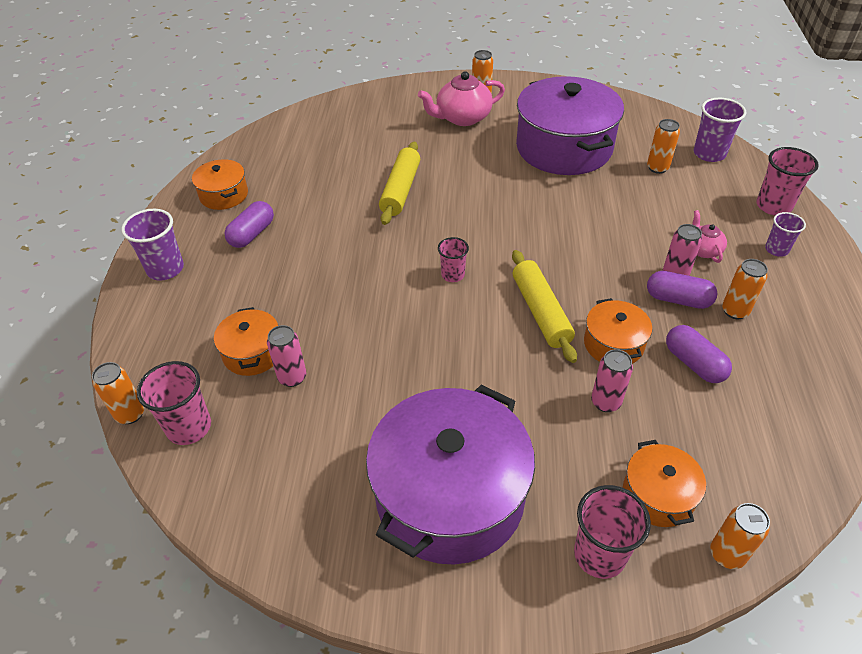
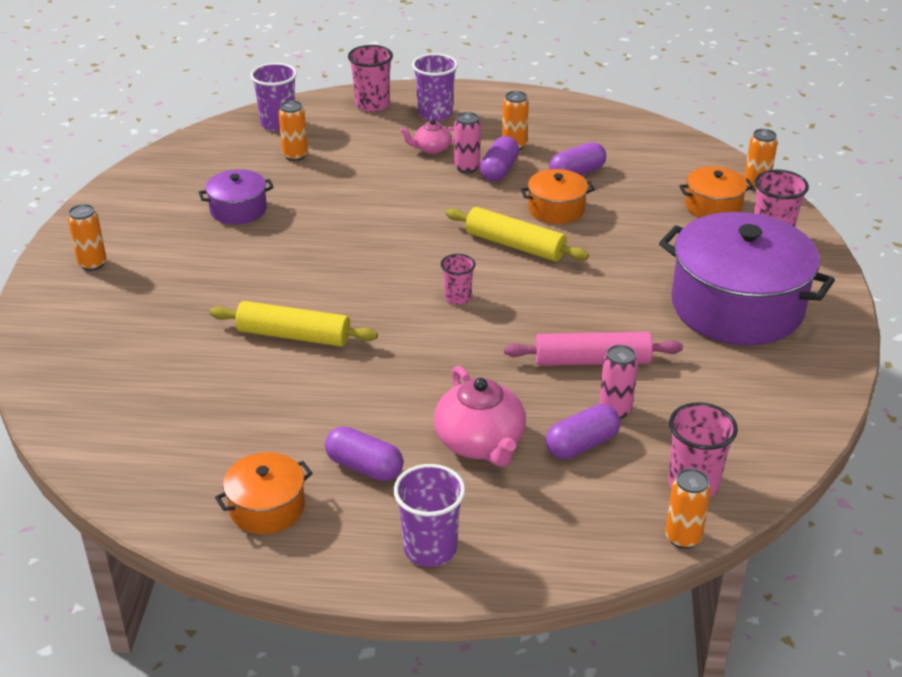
camera: 90 degrees left, 10 degrees down
orange pot [214,307,279,376] -> purple capsule [545,404,620,459]
pink teapot [418,71,505,126] -> pink teapot moved to [434,366,526,467]
yellow rolling pin [512,250,577,363] -> yellow rolling pin turned 45 degrees clockwise [446,207,589,262]
purple pot [516,76,624,175] -> purple pot [199,169,274,225], size x0.48
pink can [591,349,633,412] -> none
purple cup [765,212,806,257] -> purple cup [412,53,458,121], size x1.60
none -> pink rolling pin [504,332,683,366]

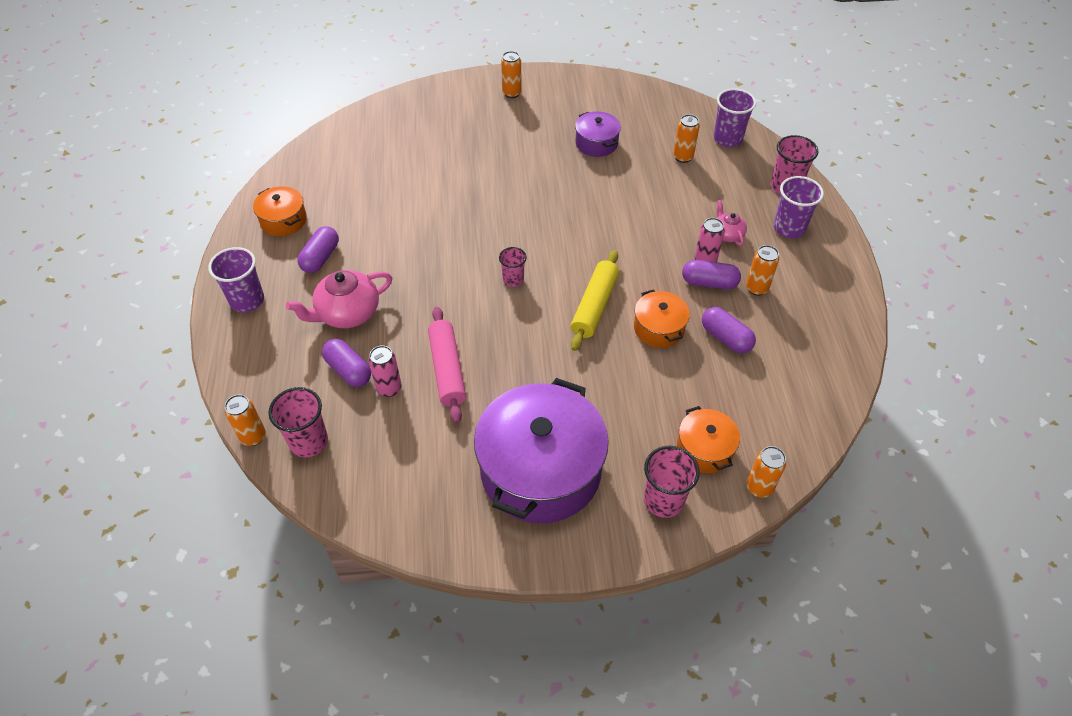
camera: 80 degrees right, 15 degrees up
yellow rolling pin [210,301,378,347] -> none

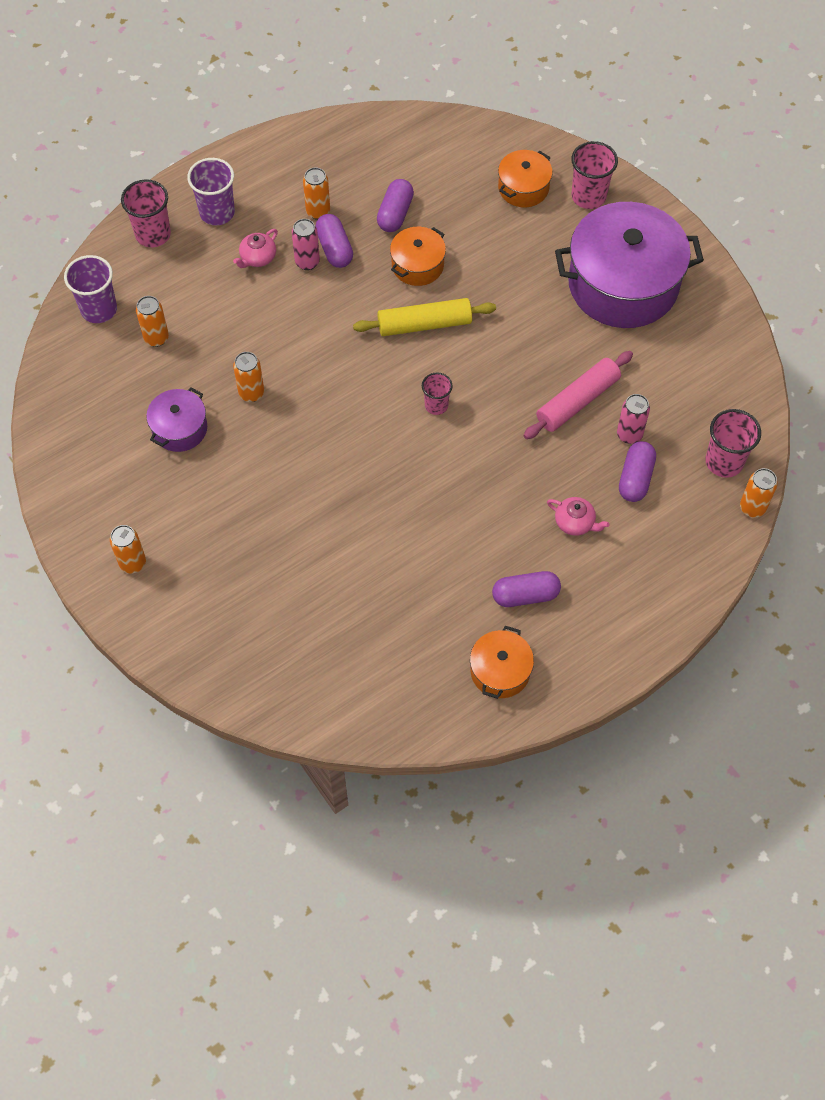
camera: 120 degrees left, 10 degrees up
purple cup [208,247,264,312] -> none
pink teapot [286,270,392,328] -> pink teapot [547,497,610,536], size x0.55
orange can [747,446,786,498] -> orange can moved to [233,352,264,402]

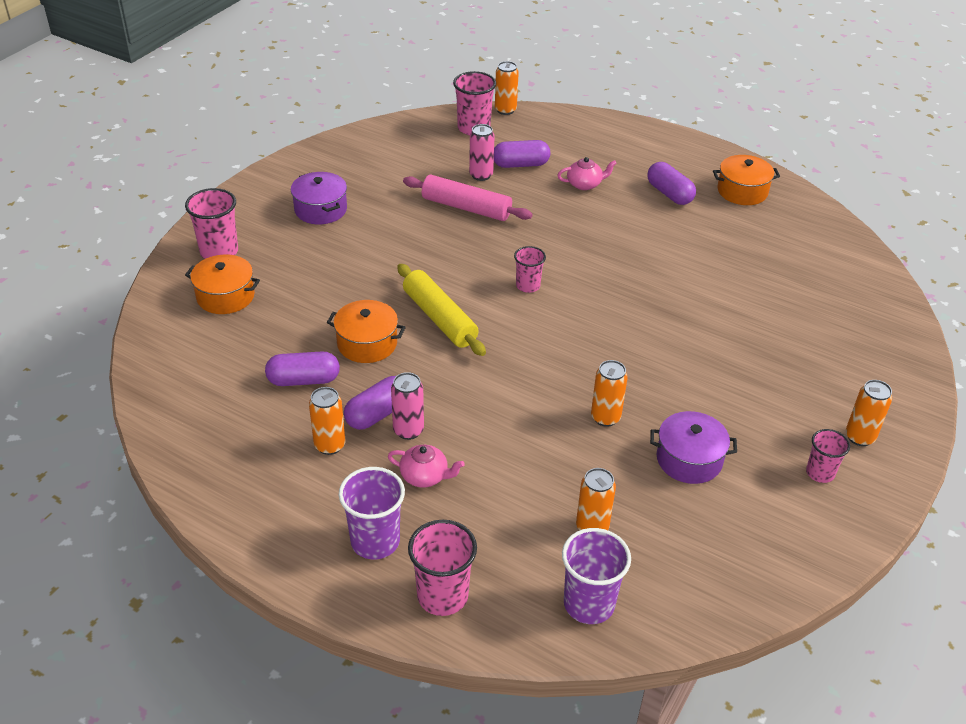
camera: 115 degrees left, 20 degrees down
pink teapot [547,497,610,536] -> pink teapot turned 75 degrees clockwise [557,157,617,190]
purple pot [555,202,704,328] -> purple pot [291,172,347,224], size x0.48
none -> pink cup [806,429,850,483]

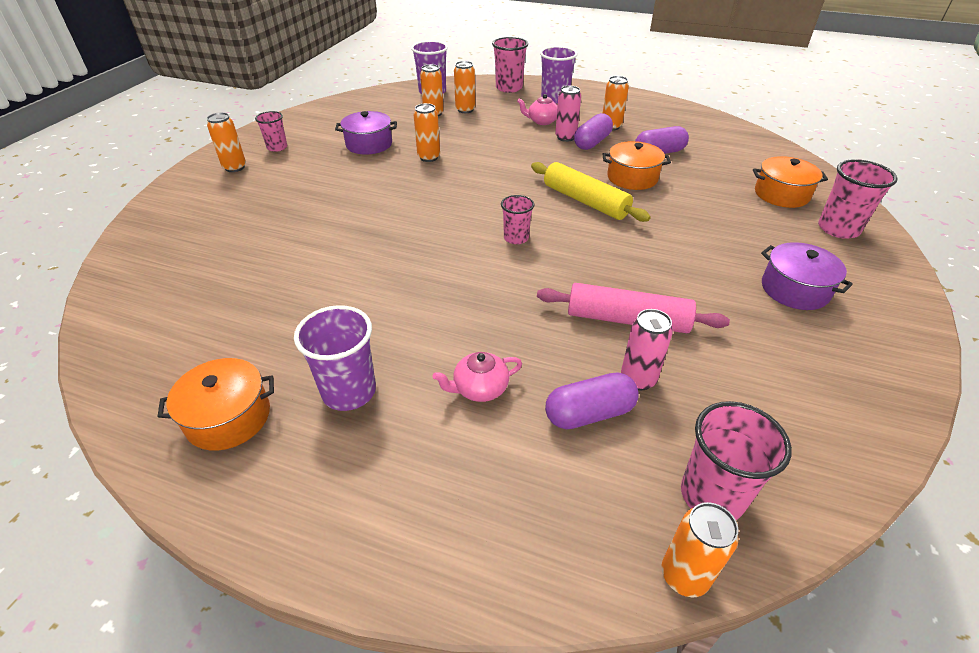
camera: 170 degrees right, 0 degrees up
purple capsule [647,162,696,205] -> purple cup [294,305,376,411]
none -> orange can [454,61,475,113]

